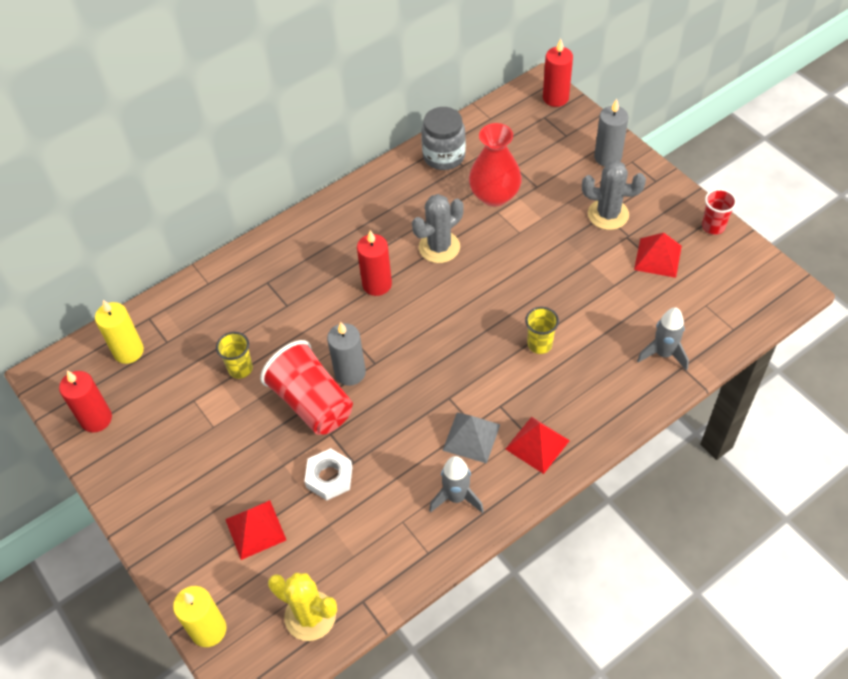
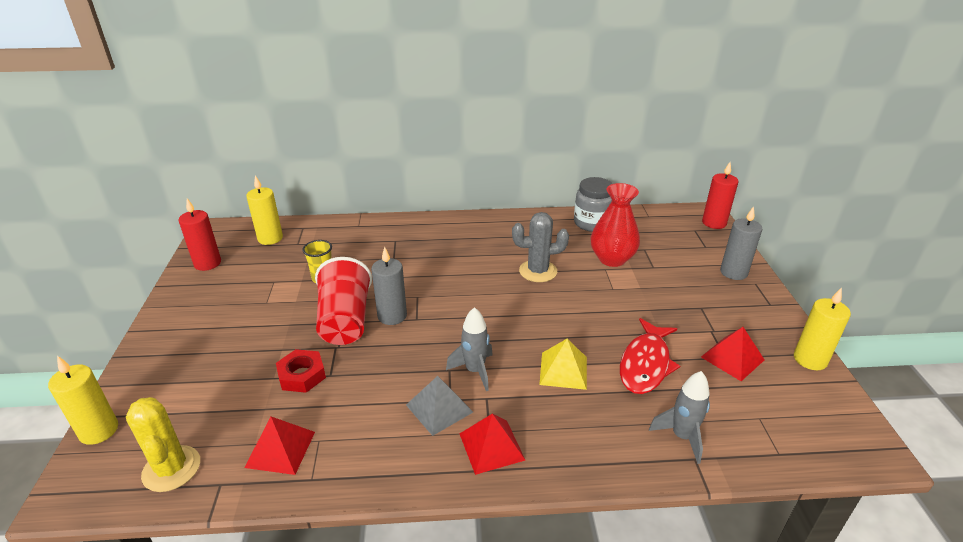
camera: 30 degrees right, 20 degrees down
red pyramid [225,500,286,560] -> red pyramid moved to [244,417,315,475]
white nut [304,448,352,500] -> red nut [276,349,326,393]
red candle [357,230,392,296] -> none
grey rocket [429,456,484,513] -> grey rocket moved to [446,307,493,391]
yellow cup [525,307,559,354] -> yellow pyramid [539,339,587,390]
grey cactus [582,160,646,230] -> none
red cup [702,189,737,235] -> yellow candle [794,287,851,370]
none -> red fish [620,318,680,394]

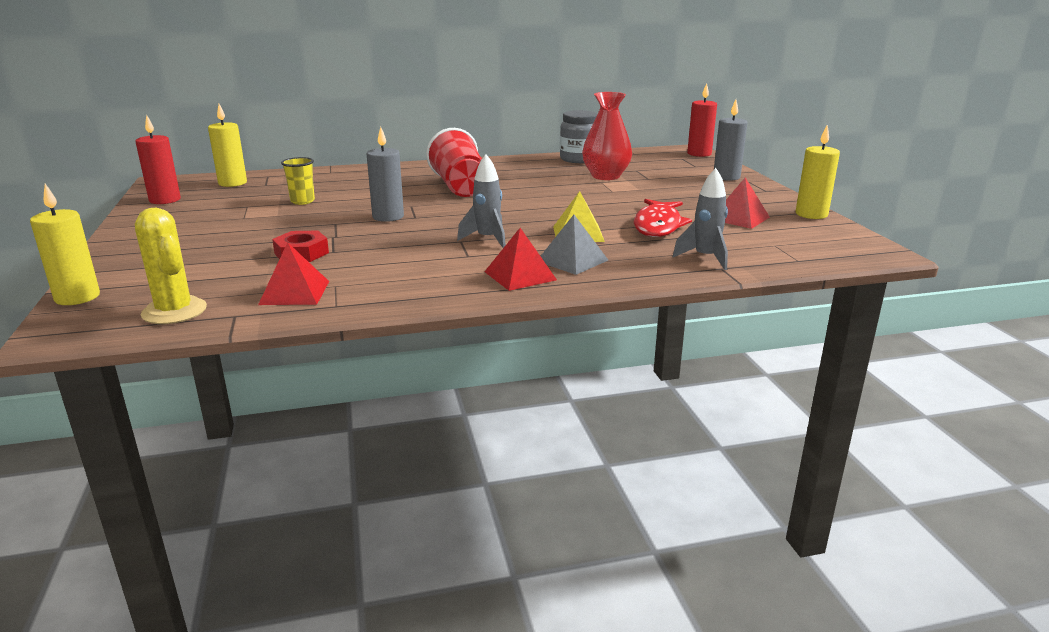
camera: 10 degrees left, 10 degrees down
red cup [315,257,372,345] -> red cup moved to [426,128,482,197]
grey pyramid [406,376,473,436] -> grey pyramid moved to [541,215,608,275]
grey cactus [512,212,569,282] -> none

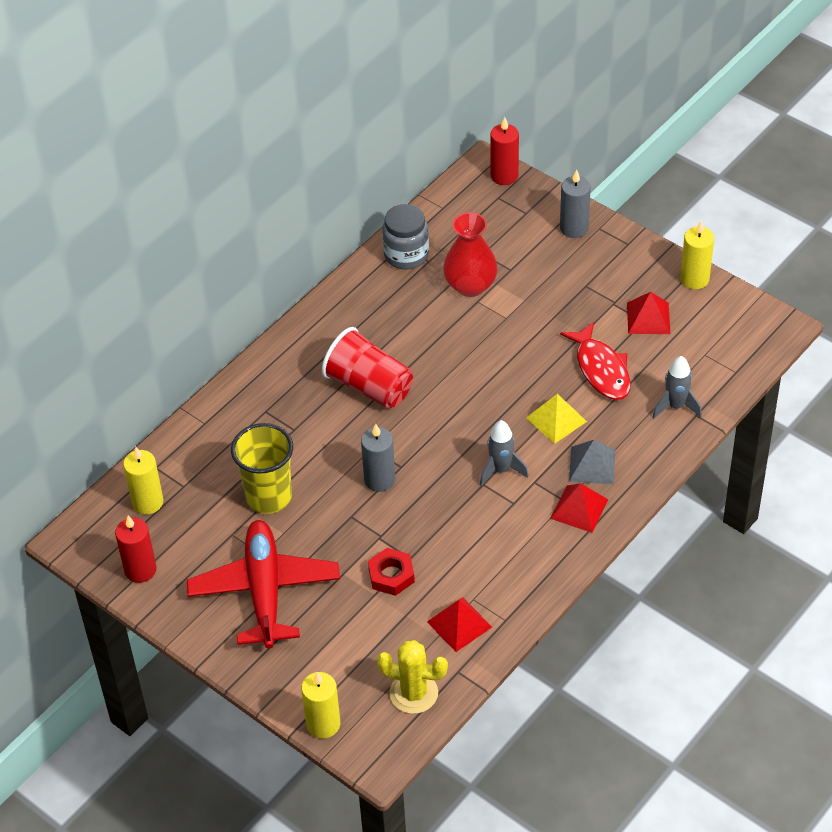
camera: 35 degrees left, 25 degrees up
yellow cup [281,157,315,205] -> yellow cup [231,423,293,514], size x1.85
none -> red plane [187,520,340,649]

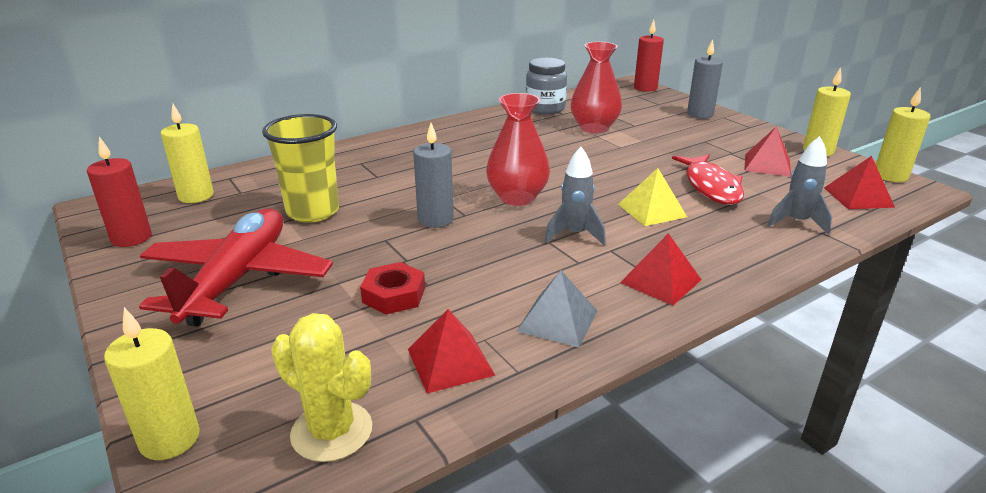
camera: 15 degrees right, 20 degrees down
red cup [322,327,413,409] -> none
grey pyramid [569,440,615,485] -> grey pyramid moved to [516,271,597,348]
none -> red vase [486,93,550,206]
none -> red pyramid [824,156,895,209]
none -> yellow candle [876,87,930,182]

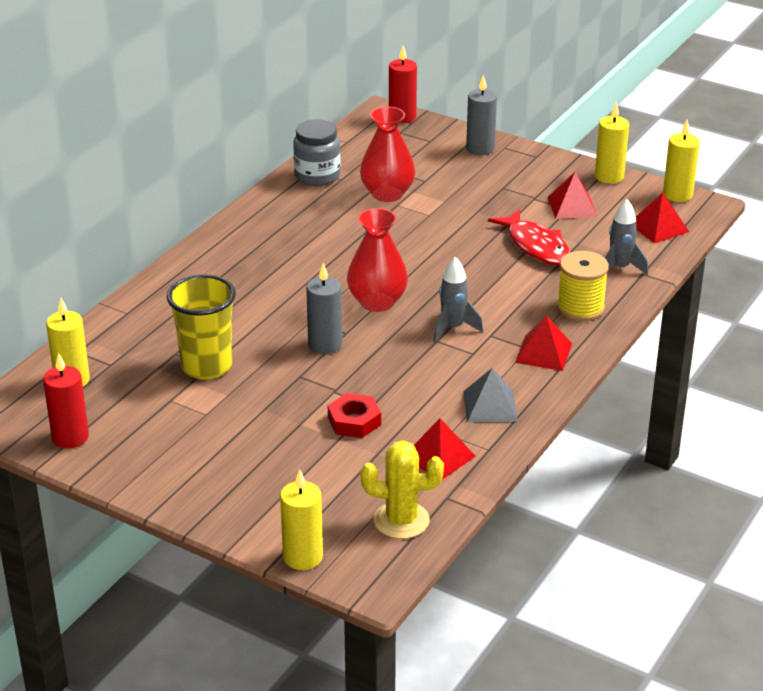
camera: 25 degrees left, 5 degrees up
red plane [139,208,333,327] -> none
yellow pyramid [618,168,687,226] -> none
none -> yellow spool [557,251,609,321]

